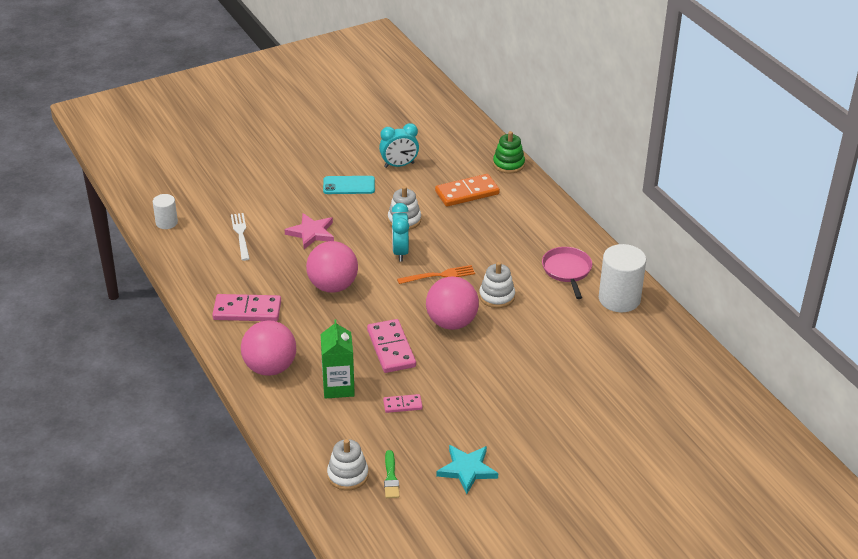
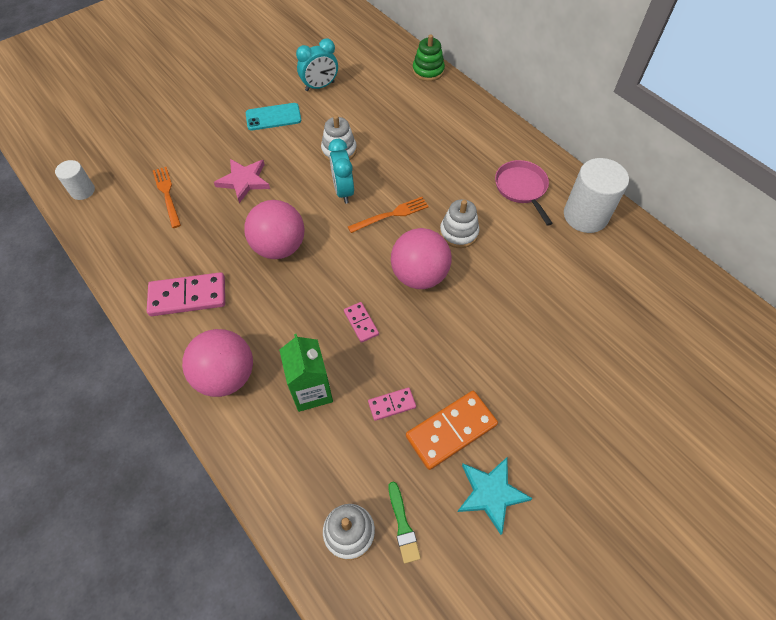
camera: 10 degrees left, 20 degrees up
white fork [231,213,250,261] -> orange fork [153,167,181,228]
pink domino [367,319,416,373] -> pink domino [344,302,379,343], size x0.53
orange domino [435,174,500,207] -> orange domino moved to [406,391,498,470]

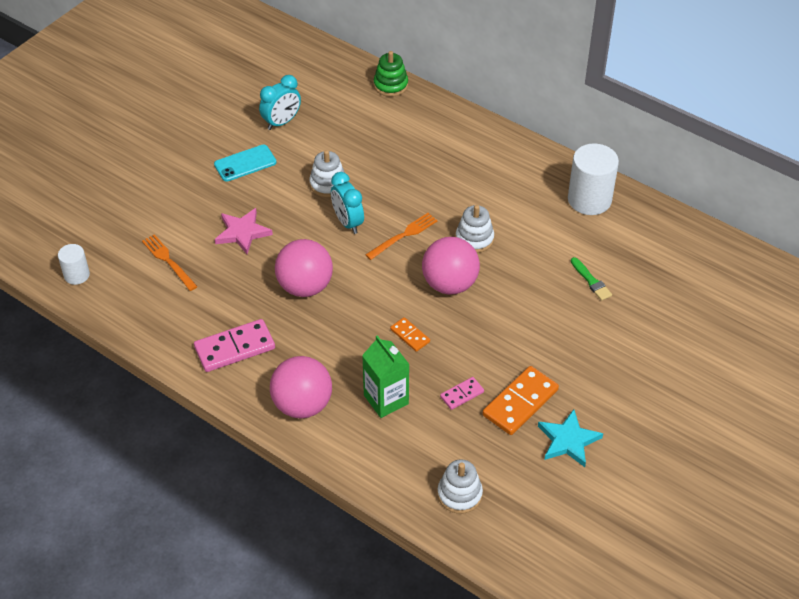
camera: 15 degrees left, 10 degrees down
pink domino [344,302,379,343] -> orange domino [390,317,430,352]
green brush [389,481,421,564] -> green brush moved to [571,257,612,301]
pink pan [495,160,553,226] -> none

